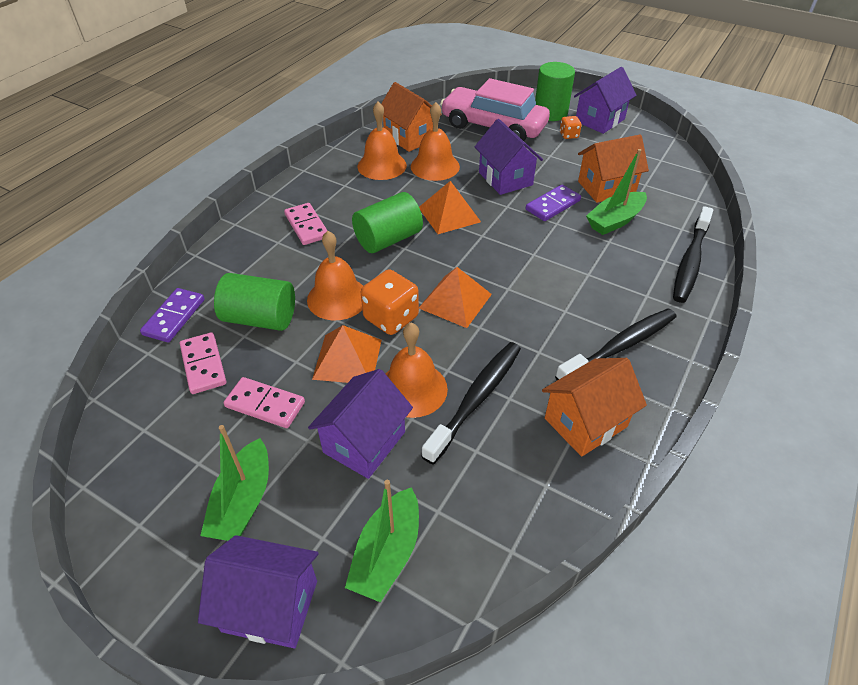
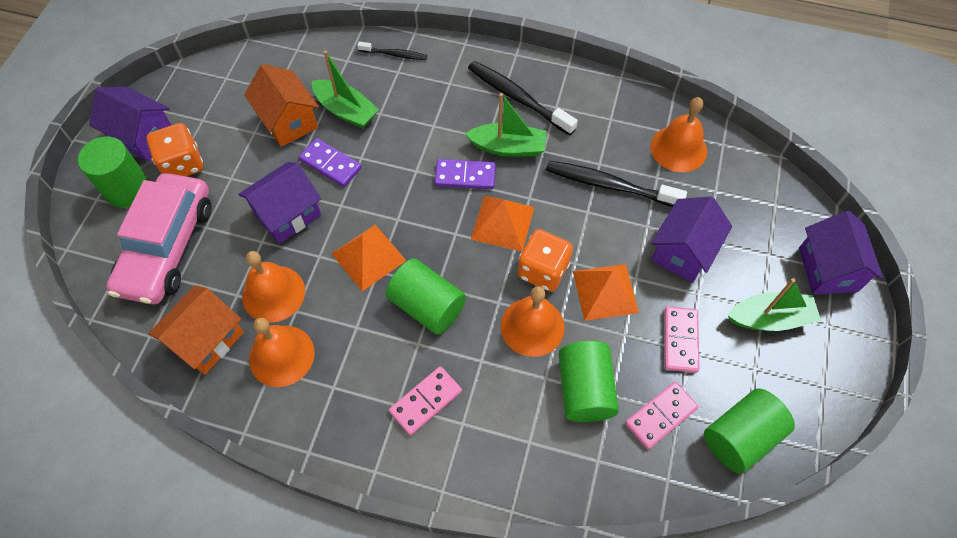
camera: 105 degrees left, 15 degrees up
purple domino [140,288,205,342] -> purple domino moved to [434,159,496,189]
purple house [308,369,413,479] -> purple house turned 75 degrees counterclockwise [651,196,732,282]
green boat [345,480,419,602] -> green boat moved to [465,93,546,157]
orange bell [386,323,448,418] -> orange bell moved to [650,97,707,172]
orange house [542,358,647,457] -> none
orange dice [560,116,582,139] -> orange dice [146,123,203,176], size x1.89
black toothbrush [673,206,713,303] -> black toothbrush [357,41,427,60], size x0.55
none -> green cylinder [704,388,795,474]

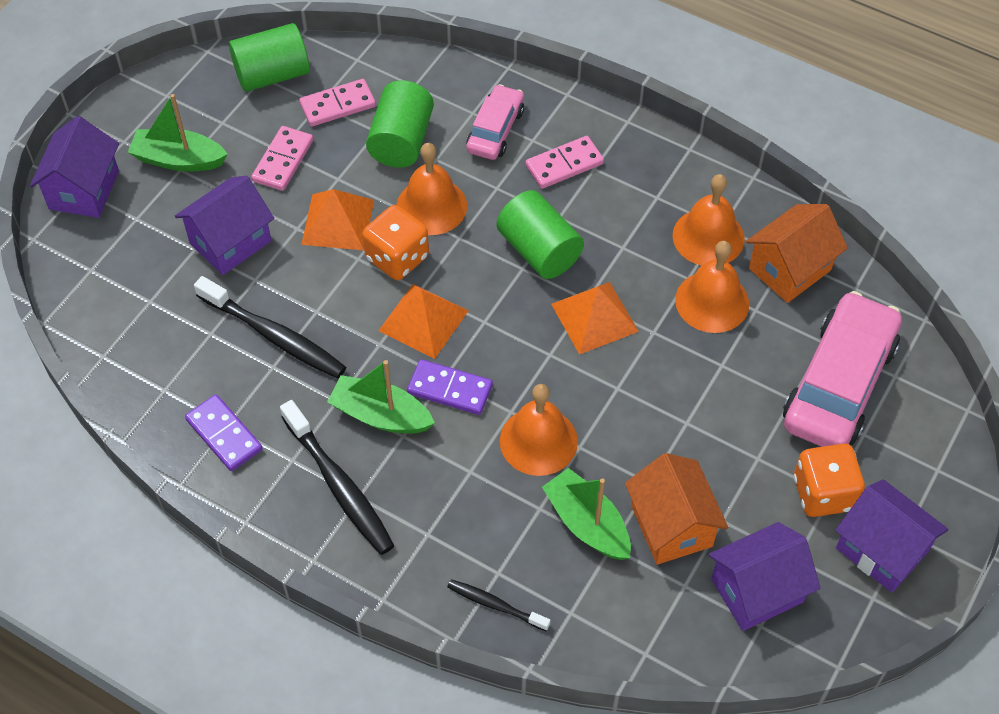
camera: 165 degrees left, 5 degrees down
green cylinder [78,136,149,208] -> none
purple house [239,162,321,244] -> purple house moved to [708,522,821,631]
purple domino [299,138,362,187] -> purple domino moved to [185,394,263,471]
orange bell [650,97,707,172] -> orange bell moved to [500,384,578,476]
none -> pink car [466,84,524,160]

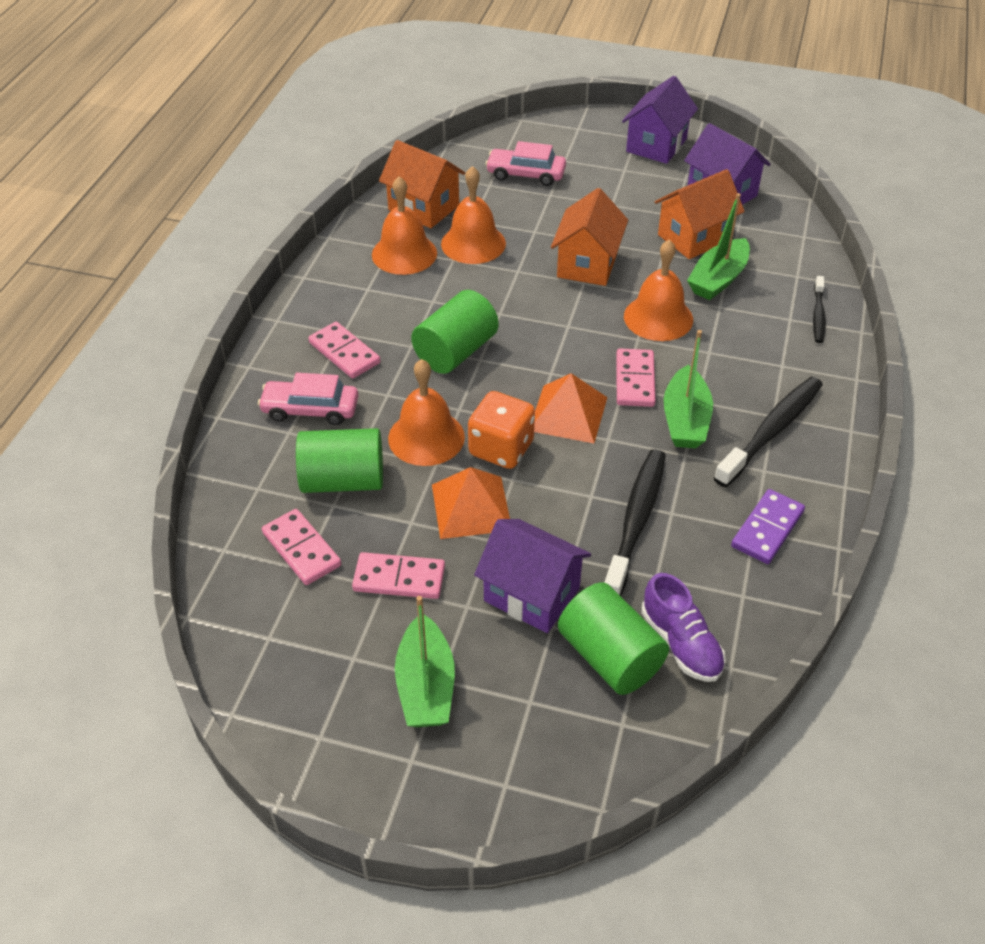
camera: 105 degrees left, 10 degrees down
purple house [30,116,119,218] -> none
green cylinder [229,23,310,92] -> green cylinder moved to [558,582,669,695]
purple domino [407,359,493,415] -> pink domino [616,348,656,407]
orange pyramid [551,282,639,355] -> none
pink car [783,291,902,447] -> pink car [485,141,566,186], size x0.56
orange dice [794,443,865,517] -> none
none -> orange house [551,188,628,286]
none -> purple shoe [642,573,726,682]

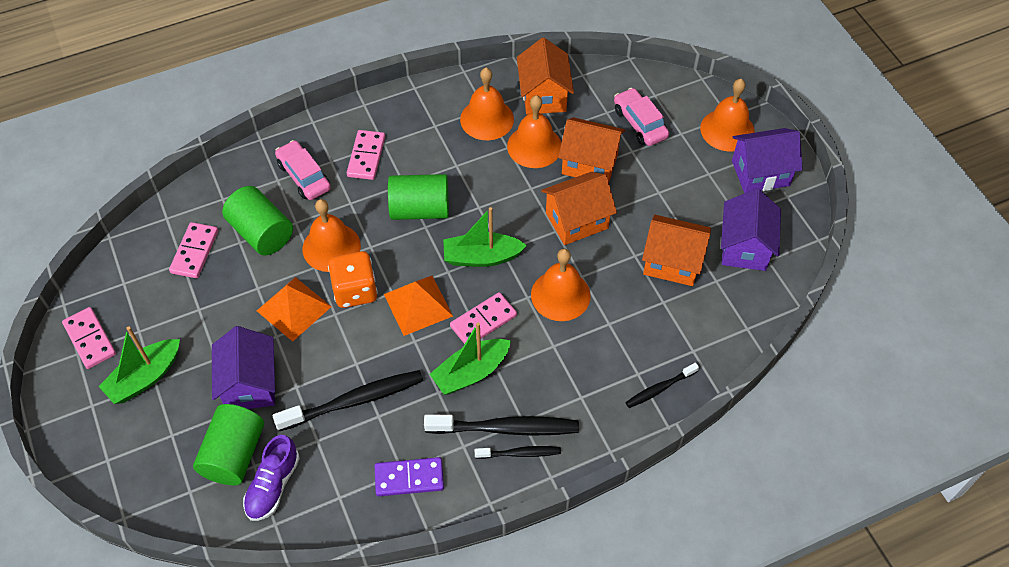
camera: 50 degrees right, 10 degrees up
pink domino [352,552,445,599] -> pink domino moved to [62,307,116,369]
green boat [687,193,750,300] -> green boat moved to [443,207,527,267]
none -> black toothbrush [475,446,561,459]
none -> orange house [558,117,625,182]
none -> orange bell [700,79,755,152]

